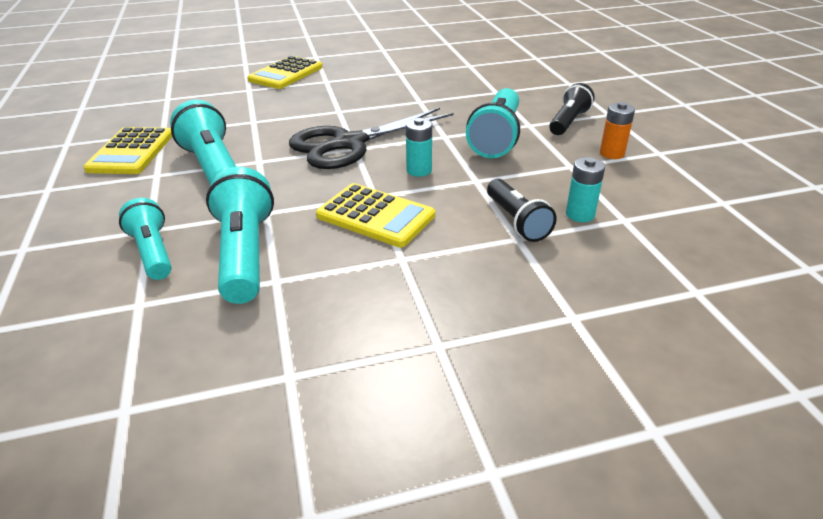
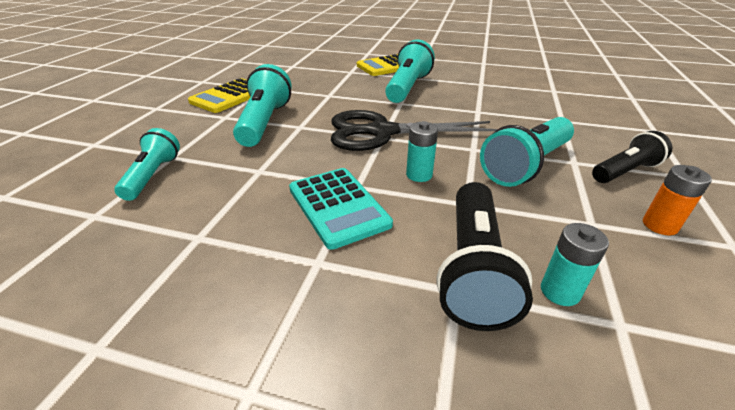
camera: 30 degrees right, 0 degrees up
turquoise flashlight [206,167,274,304] -> turquoise flashlight moved to [385,40,435,103]
yellow calculator [316,183,435,247] -> turquoise calculator [289,168,393,250]
black flashlight [487,179,557,242] -> black flashlight [437,182,533,331], size x1.54

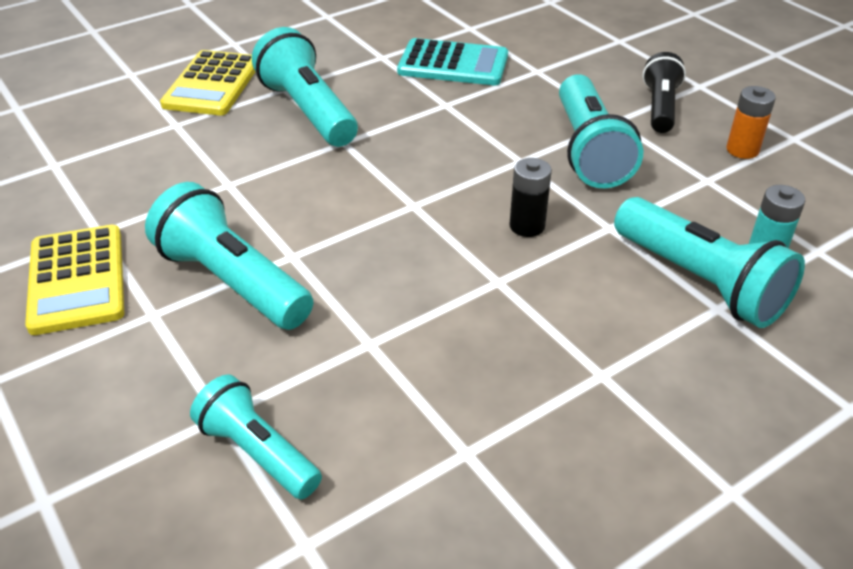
camera: 50 degrees left, 5 degrees up
turquoise calculator [289,168,393,250] -> turquoise calculator moved to [397,38,508,85]
black scissors [331,110,497,151] -> none
turquoise battery [406,121,438,182] -> black battery [510,158,552,237]
black flashlight [437,182,533,331] -> turquoise flashlight [614,197,805,328]

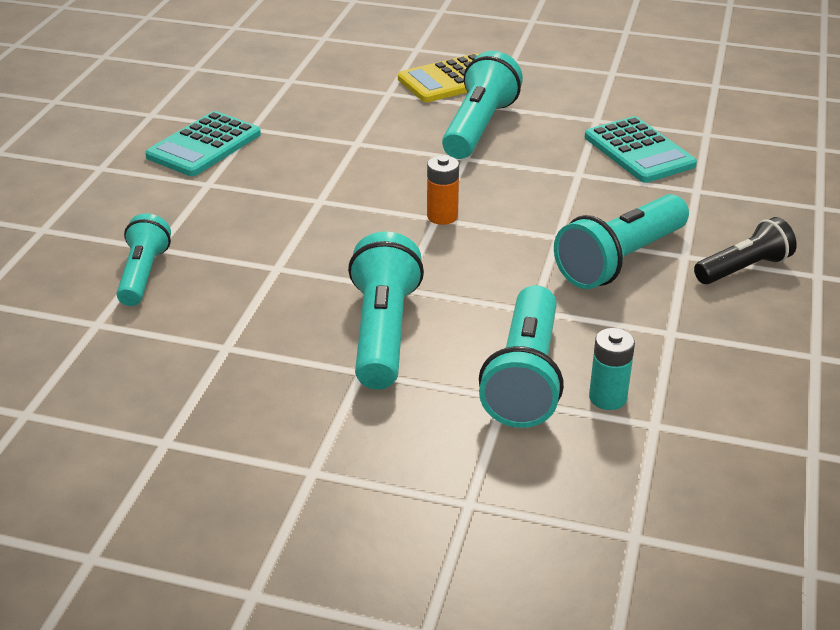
camera: 50 degrees right, 5 degrees down
yellow calculator [25,225,124,335] -> turquoise calculator [145,111,261,176]
turquoise flashlight [145,182,313,330] -> turquoise flashlight moved to [348,231,424,390]
black battery [510,158,552,237] -> none
orange battery [726,86,776,159] -> orange battery moved to [427,155,459,225]

